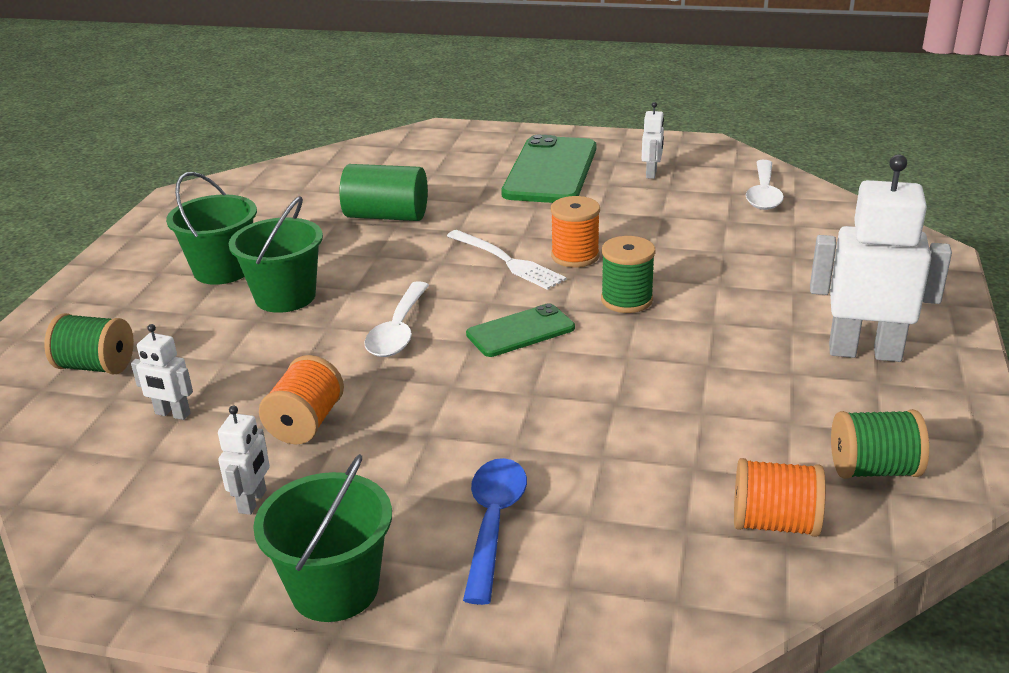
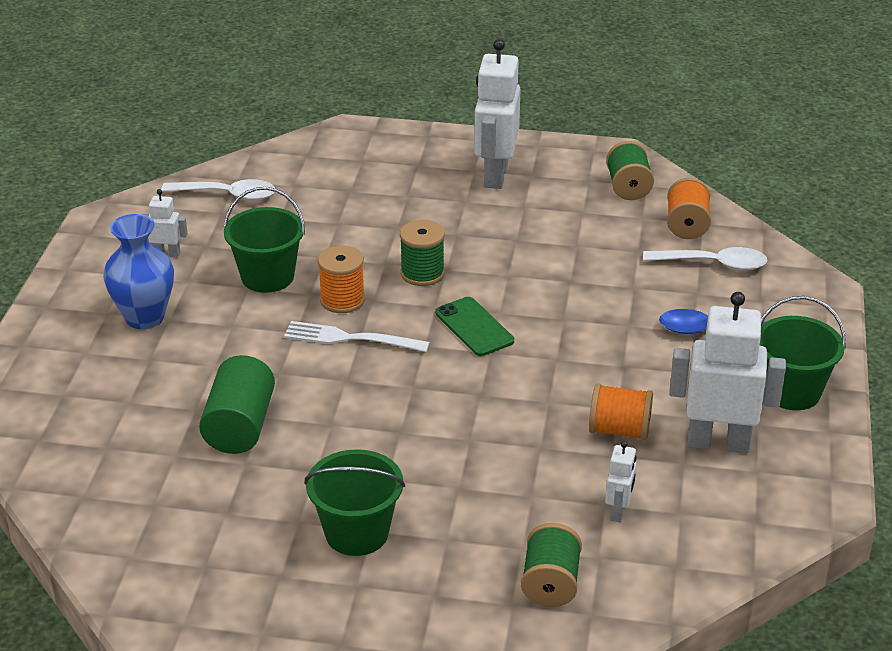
camera: 95 degrees left, 5 degrees up
white robot [218,406,270,515] -> white robot [669,292,786,453], size x2.10
green bucket [229,196,323,313] -> green bucket moved to [223,187,305,293]
white spoon [364,281,429,357] -> white spoon moved to [643,247,767,270]
white fork [447,230,566,290] -> white fork turned 120 degrees counterclockwise [284,321,430,352]
green phone [501,135,596,203] -> blue vase [103,214,174,329]

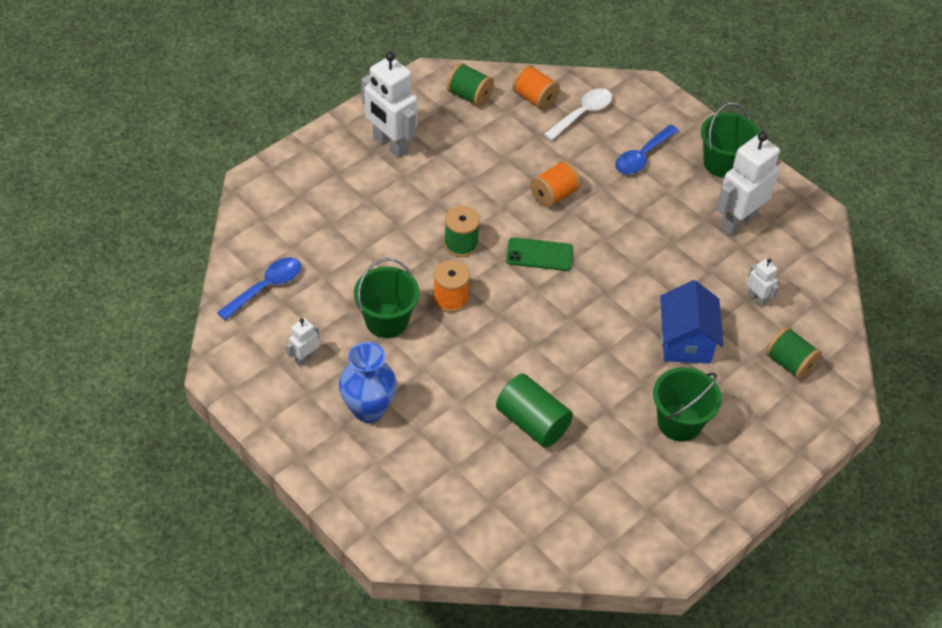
camera: 55 degrees left, 15 degrees up
white spoon [161,179,275,201] -> blue spoon [217,257,301,320]
white fork [284,321,430,352] -> none
orange spool [589,383,653,440] -> orange spool moved to [530,161,581,208]
none -> blue house [660,280,724,364]

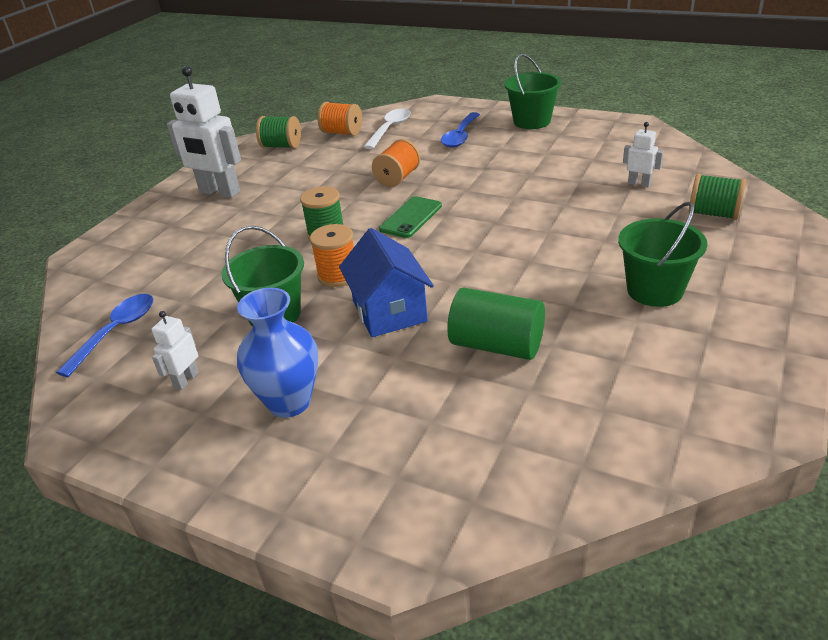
camera: 15 degrees left, 15 degrees down
green phone [506,237,573,271] -> green phone turned 45 degrees counterclockwise [379,196,442,238]
blue house [660,280,724,364] -> blue house moved to [339,228,434,337]
white robot [716,132,780,235] -> none

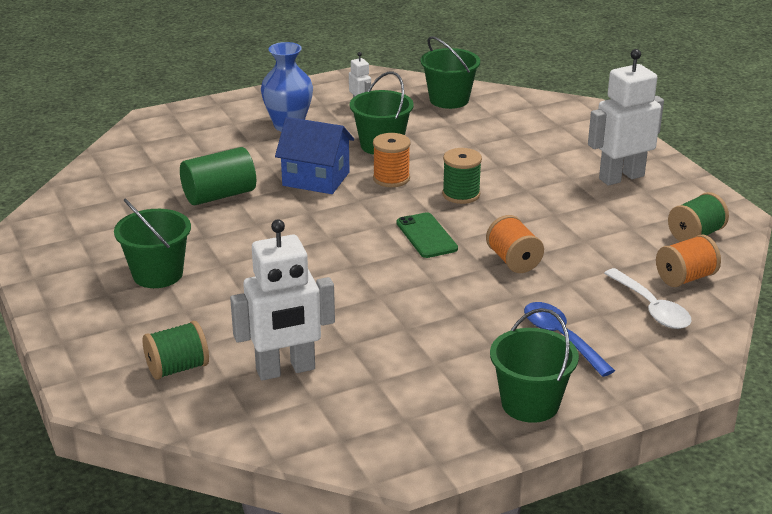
camera: 125 degrees right, 5 degrees down
blue spoon [56,294,153,377] -> green bucket [421,36,480,109]
white robot [623,122,664,187] -> white robot [230,219,335,381], size x2.10

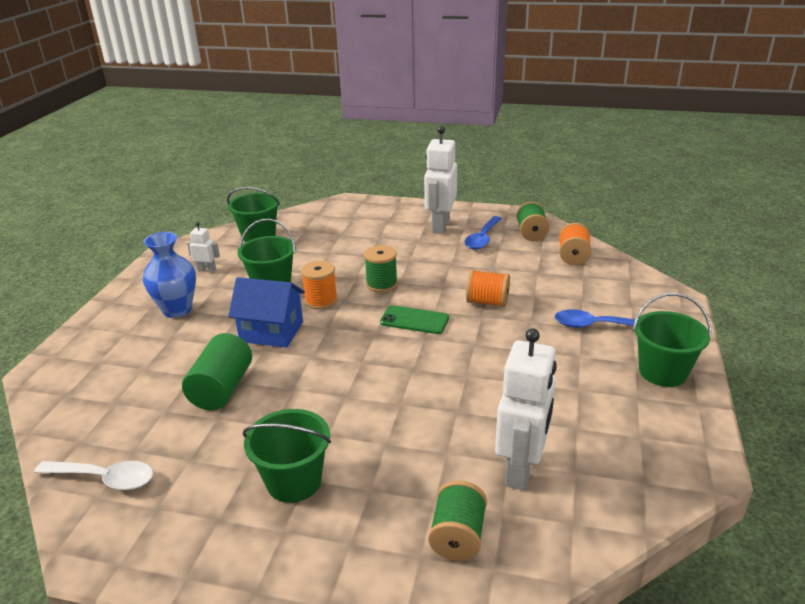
camera: 50 degrees left, 0 degrees up
blue house [275,117,354,194] -> blue house turned 45 degrees clockwise [228,277,305,348]
white spoon [604,268,692,329] -> white spoon moved to [34,461,153,490]
none -> blue spoon [464,216,502,250]

